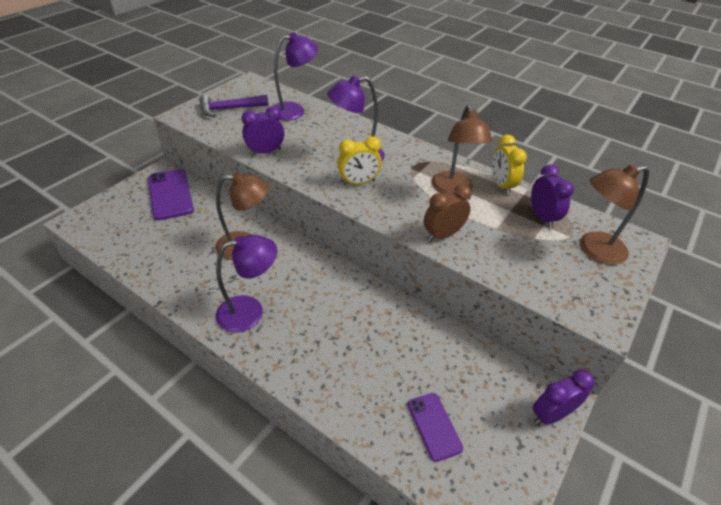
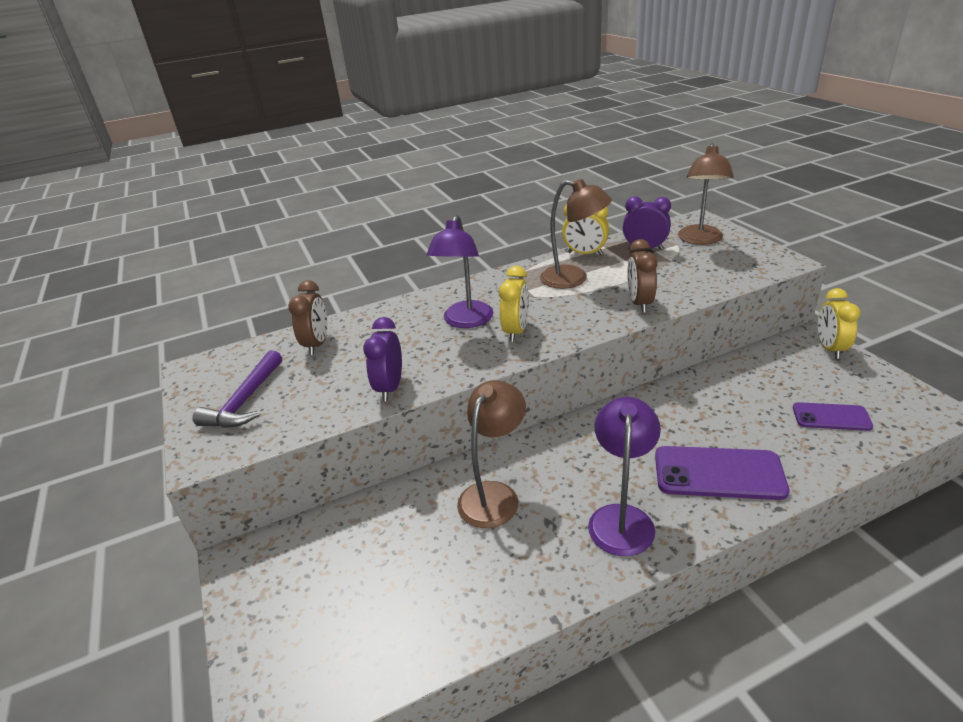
camera: 55 degrees left, 10 degrees down
purple phone [148,169,194,220] -> purple phone moved to [655,446,790,500]
purple lamp [274,32,318,121] -> brown clock [288,280,327,355]
purple clock [533,370,594,425] -> yellow clock [818,288,861,359]

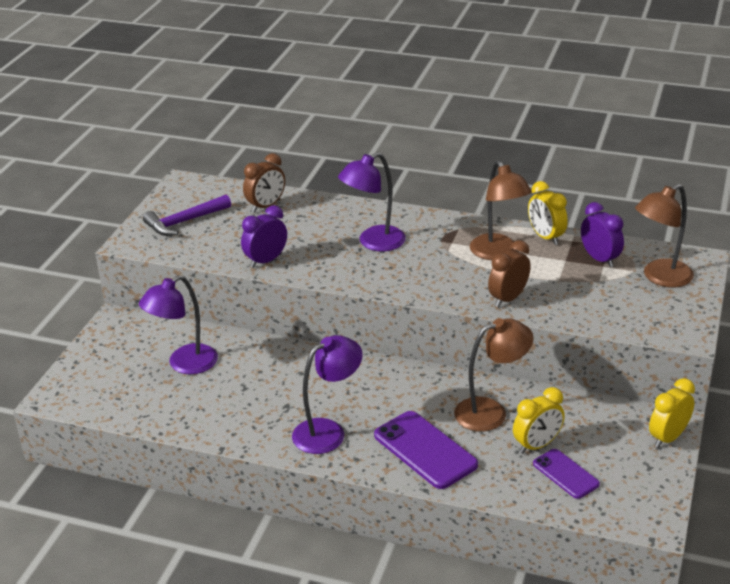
camera: 40 degrees right, 0 degrees up
brown lamp [457,380,526,528] -> brown lamp moved to [454,318,534,431]
yellow clock [499,266,529,342] -> yellow clock moved to [513,387,565,454]
none -> purple lamp [139,275,218,374]

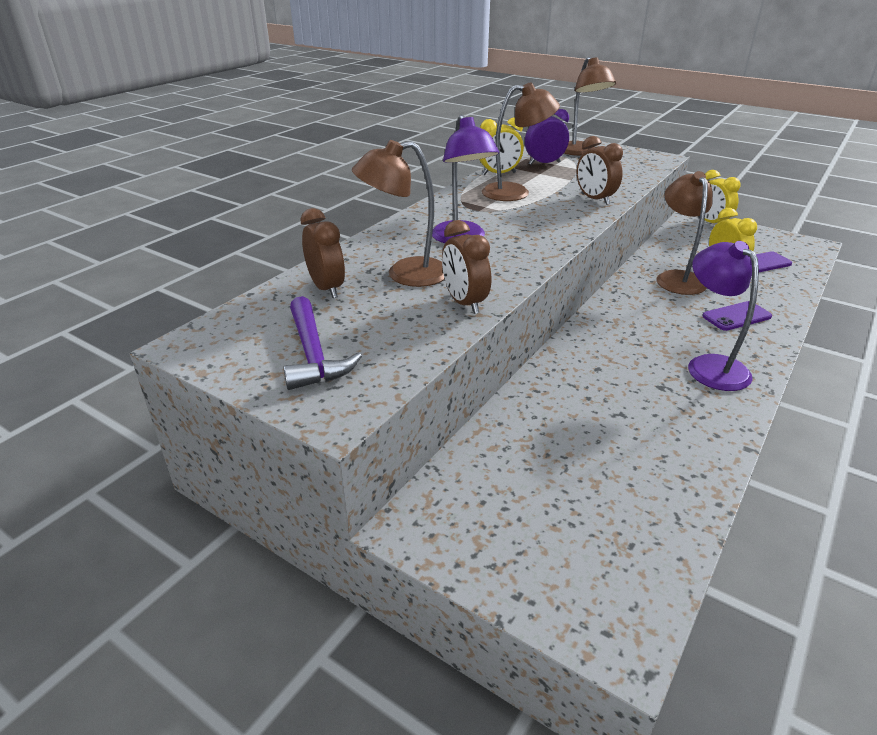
camera: 75 degrees left, 0 degrees up
purple lamp [139,275,218,374] -> none
purple clock [241,205,287,268] -> brown clock [442,220,491,314]
purple phone [374,411,478,489] -> purple phone [702,301,772,331], size x0.61
none -> brown lamp [352,140,445,287]

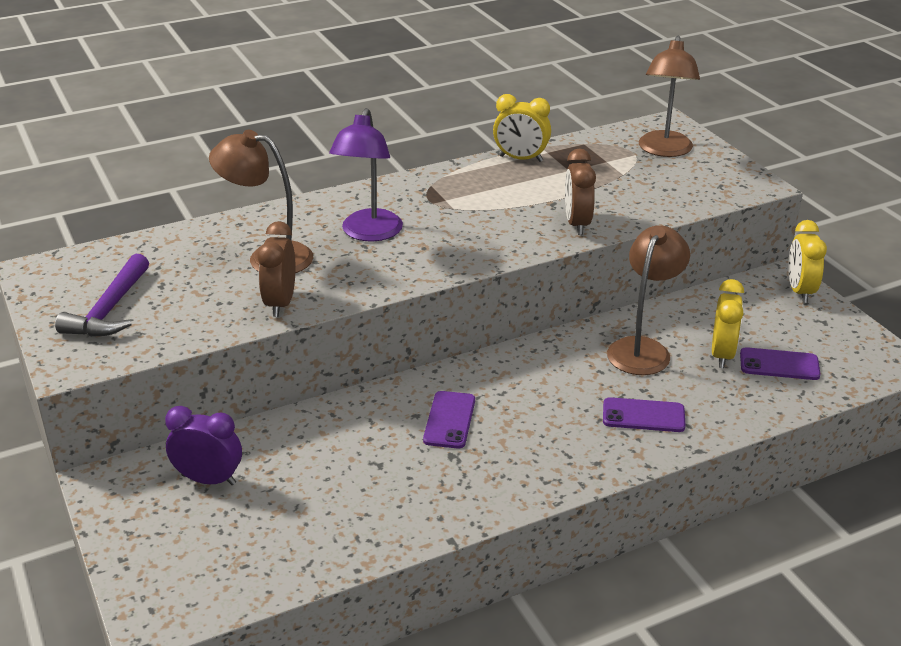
camera: 30 degrees right, 0 degrees up
brown clock [300,208,345,298] -> none
brown lamp [482,82,560,201] -> none
purple clock [525,109,569,165] -> purple clock moved to [165,406,242,485]
purple lamp [688,241,759,391] -> none
none -> purple phone [423,391,475,449]

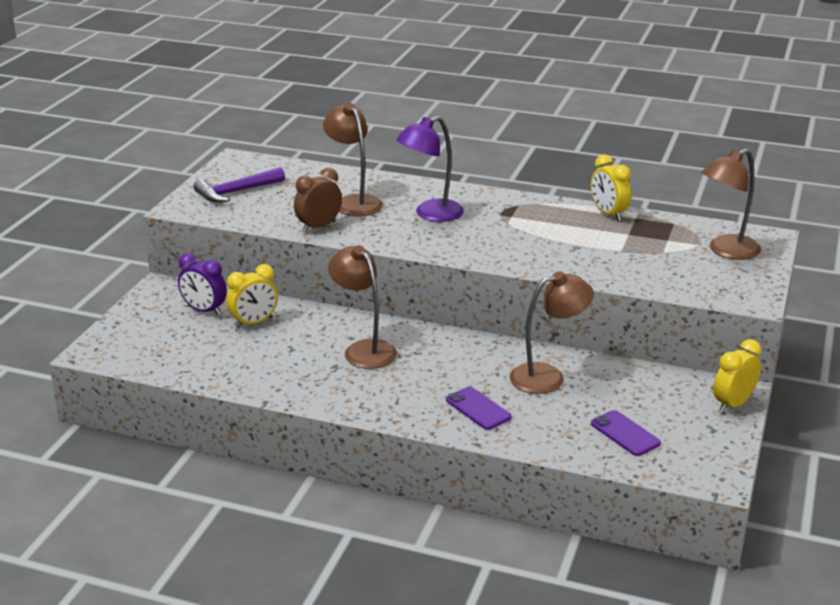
camera: 45 degrees right, 5 degrees down
purple clock [165,406,242,485] -> purple clock turned 150 degrees clockwise [178,253,227,315]
purple phone [423,391,475,449] -> brown lamp [328,245,397,369]
brown clock [565,149,596,235] -> none
yellow clock [712,279,744,368] -> yellow clock moved to [226,264,278,328]

